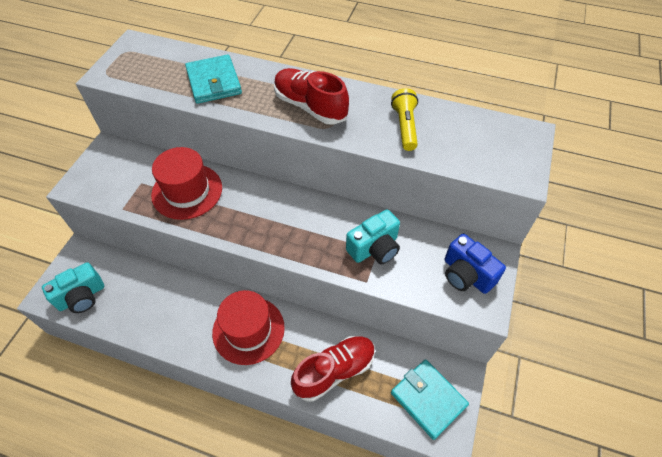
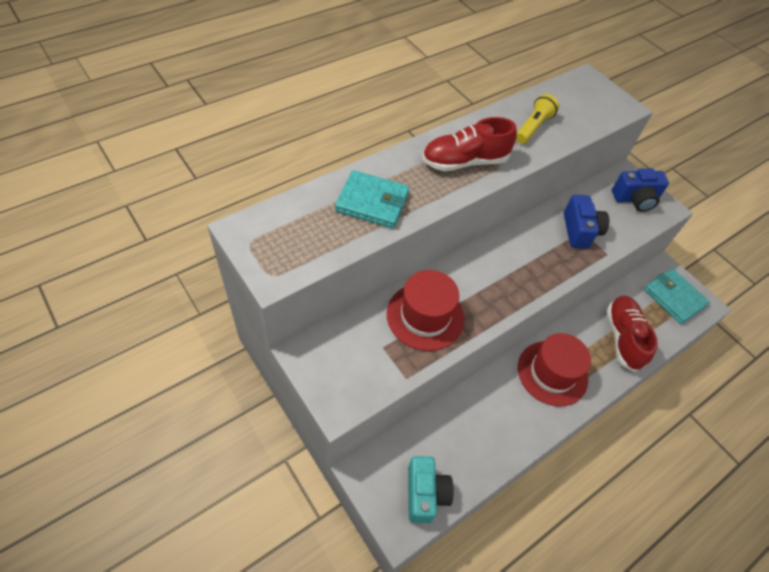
camera: 60 degrees left, 0 degrees up
turquoise camera [346,209,400,265] -> blue camera [564,195,609,249]
yellow flashlight [391,88,418,151] -> yellow flashlight turned 90 degrees clockwise [516,94,559,144]
turquoise wallet [391,359,469,440] -> turquoise wallet turned 60 degrees clockwise [644,269,710,324]

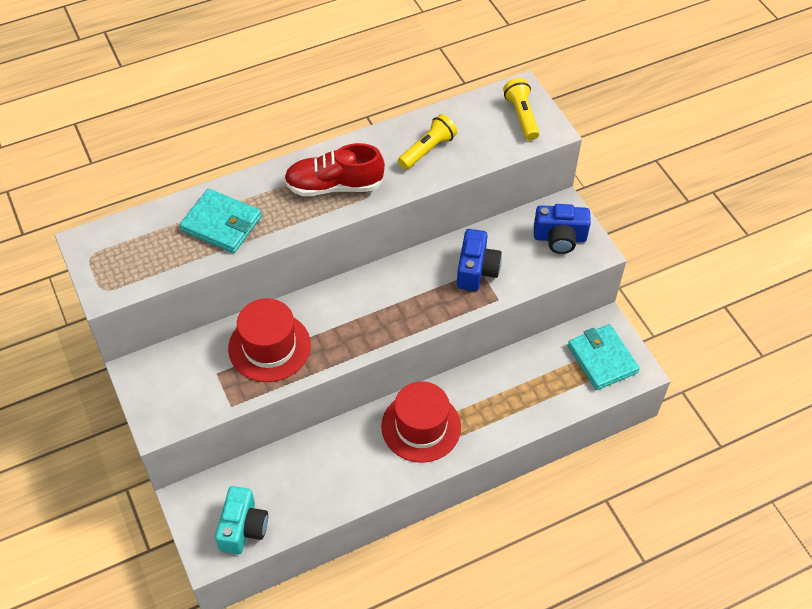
camera: 15 degrees right, 0 degrees up
red shoe [607,295,658,372] -> none
none -> yellow flashlight [503,78,539,140]

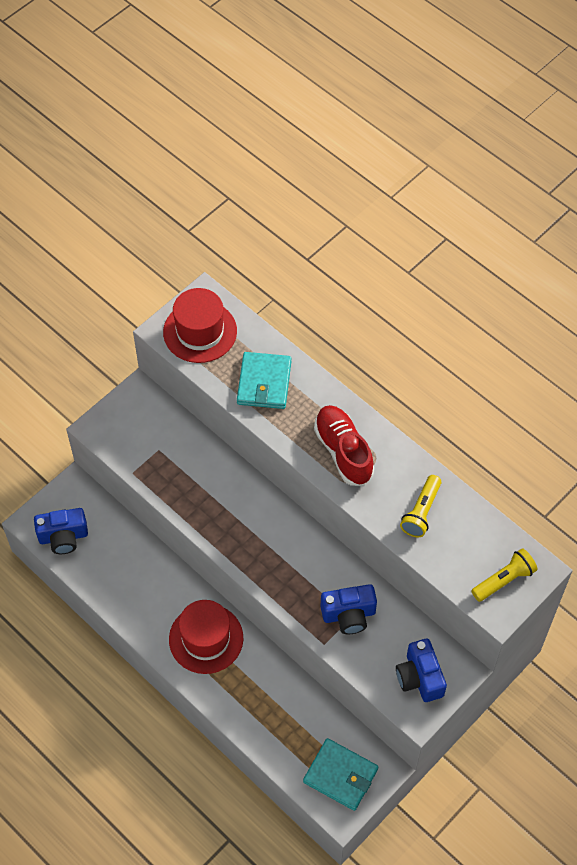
camera: 70 degrees right, 5 degrees up
turquoise camera [215,486,268,554] -> blue camera [34,508,88,554]
red hat [228,298,311,382] -> red hat moved to [163,288,237,363]
yellow flashlight [398,114,457,169] -> yellow flashlight turned 90 degrees clockwise [400,475,441,537]
turquoise wallet [568,324,640,390] -> turquoise wallet turned 75 degrees clockwise [303,738,378,811]

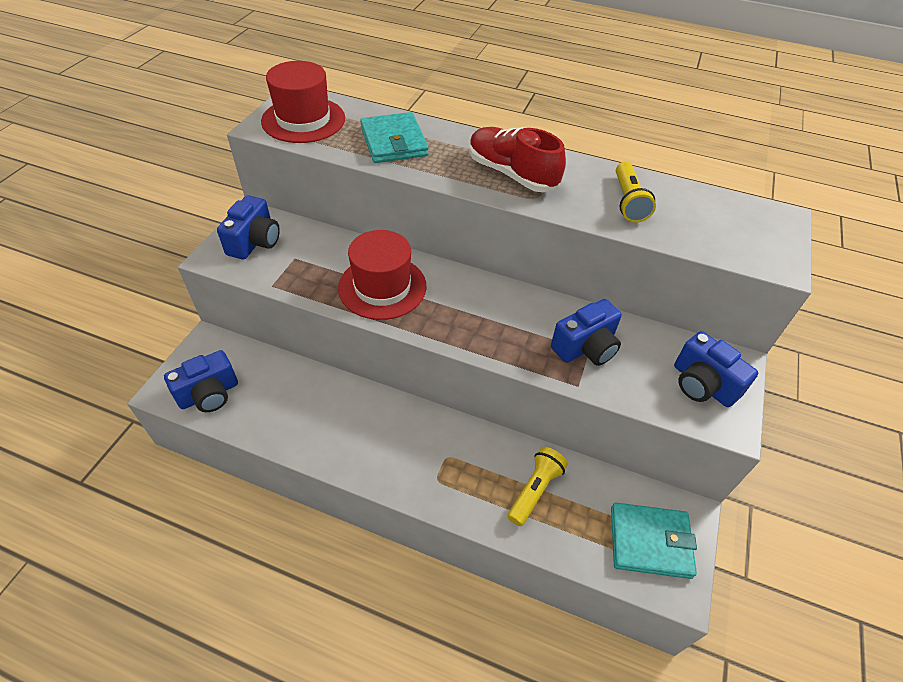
camera: 25 degrees left, 10 degrees down
red hat [169,600,243,674] -> red hat moved to [338,230,427,320]
yellow flashlight [471,548,538,602] -> yellow flashlight moved to [507,447,568,526]
none -> blue camera [217,195,280,260]

